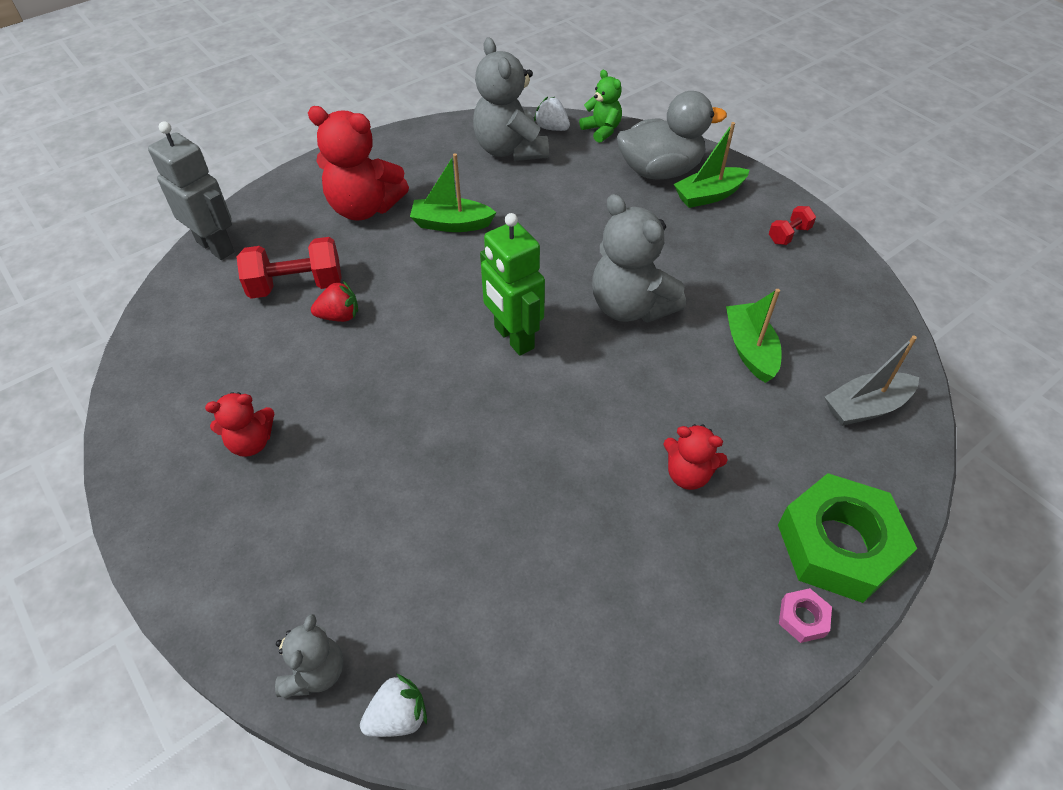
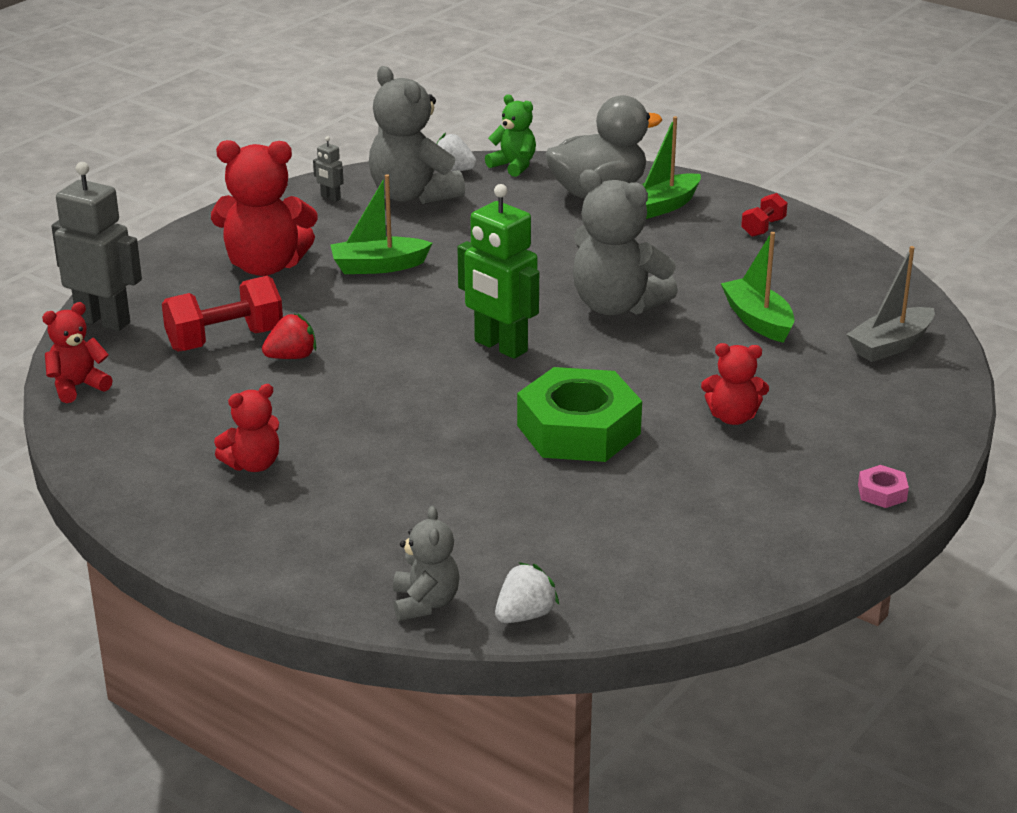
camera: 15 degrees left, 20 degrees down
green nut [778,473,917,603] -> green nut moved to [517,367,642,462]
none -> red teddy bear [42,302,113,403]
none -> grey robot [313,136,344,201]

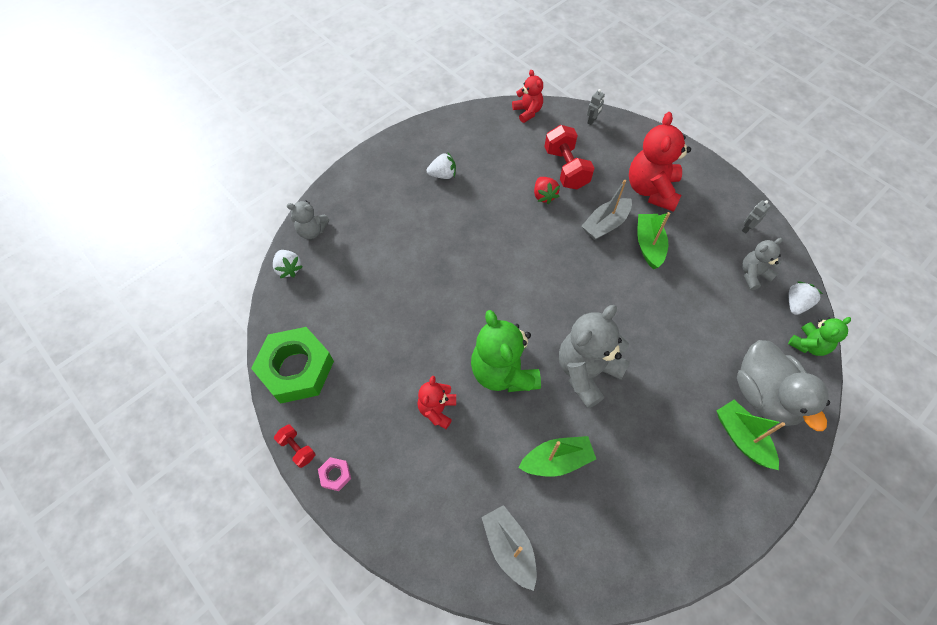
camera: 100 degrees right, 30 degrees up
grey robot [51,162,142,331] -> grey robot [587,89,605,125], size x0.43
red teddy bear [214,384,279,472] -> white strawberry [426,152,456,179]
grey teddy bear [369,66,465,204] -> grey teddy bear [742,238,783,290], size x0.55
green robot [458,184,539,359] -> none
green nut [517,367,642,462] -> green nut moved to [251,327,334,404]
red dumbbell [741,193,787,237] -> red dumbbell moved to [274,425,316,468]
none -> green teddy bear [471,310,541,392]
none -> grey boat [582,180,632,240]

